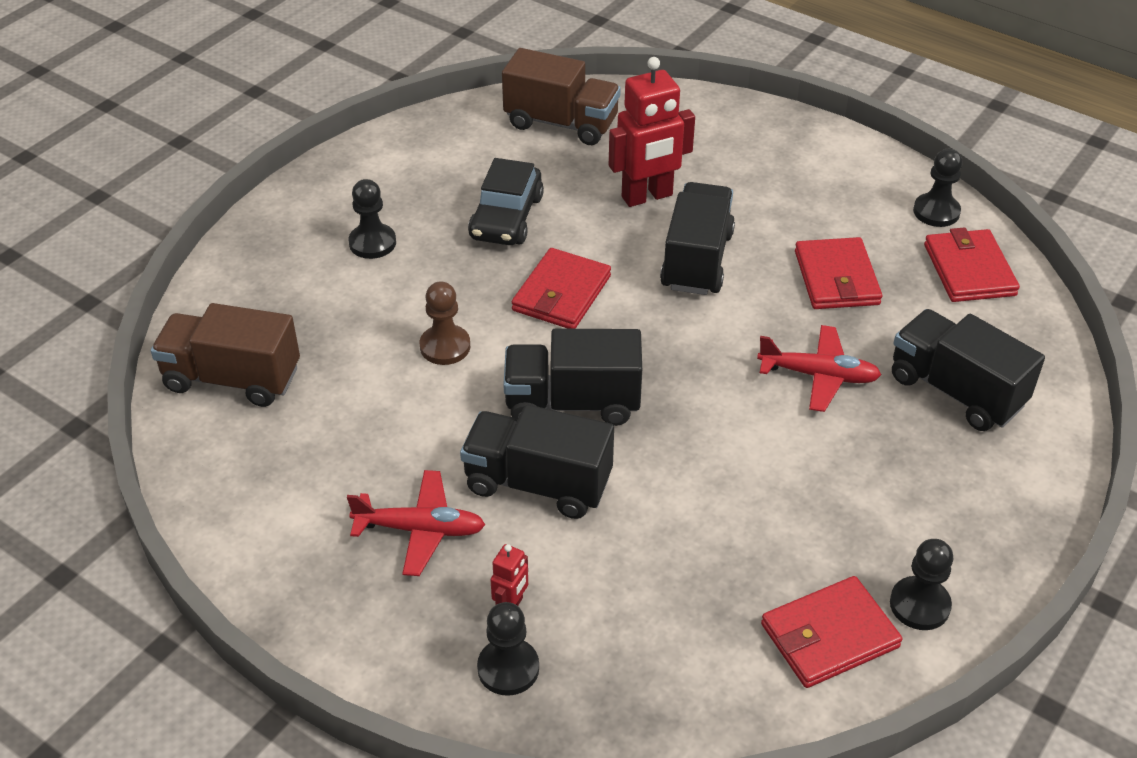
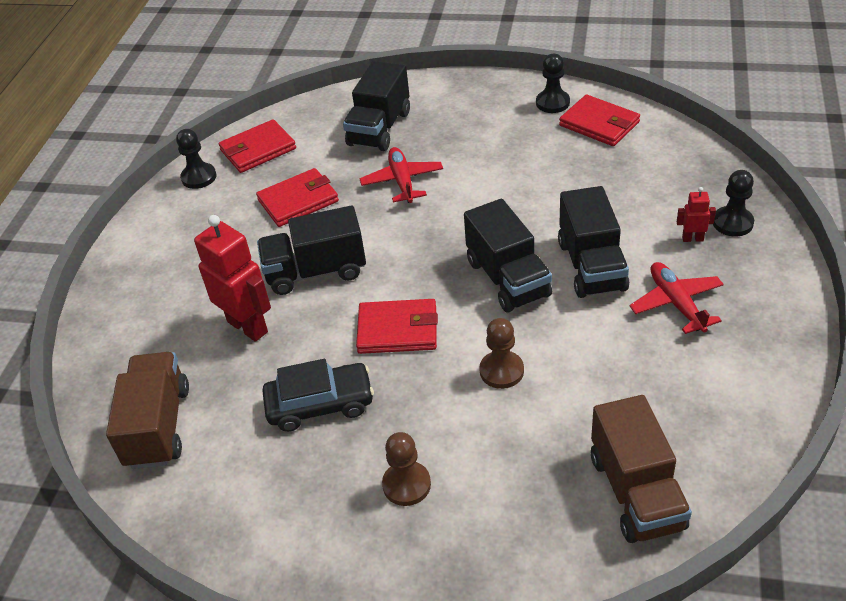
camera: 110 degrees left, 0 degrees up
black pawn [349,179,396,259] -> brown pawn [382,432,431,506]

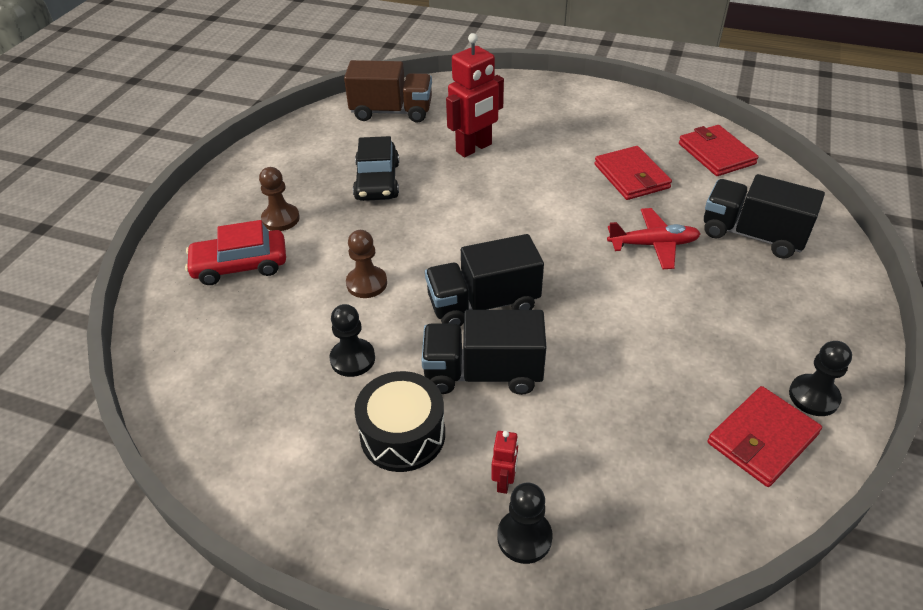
camera: 95 degrees right, 0 degrees up
black pawn [176,129,216,189] -> black pawn moved to [329,304,375,377]
black truck [257,206,366,295] -> none
red wallet [356,299,438,354] -> none
brown truck [591,395,692,543] -> none
red plane [630,262,724,334] -> black drum [354,371,445,472]
none -> red car [185,220,286,285]

